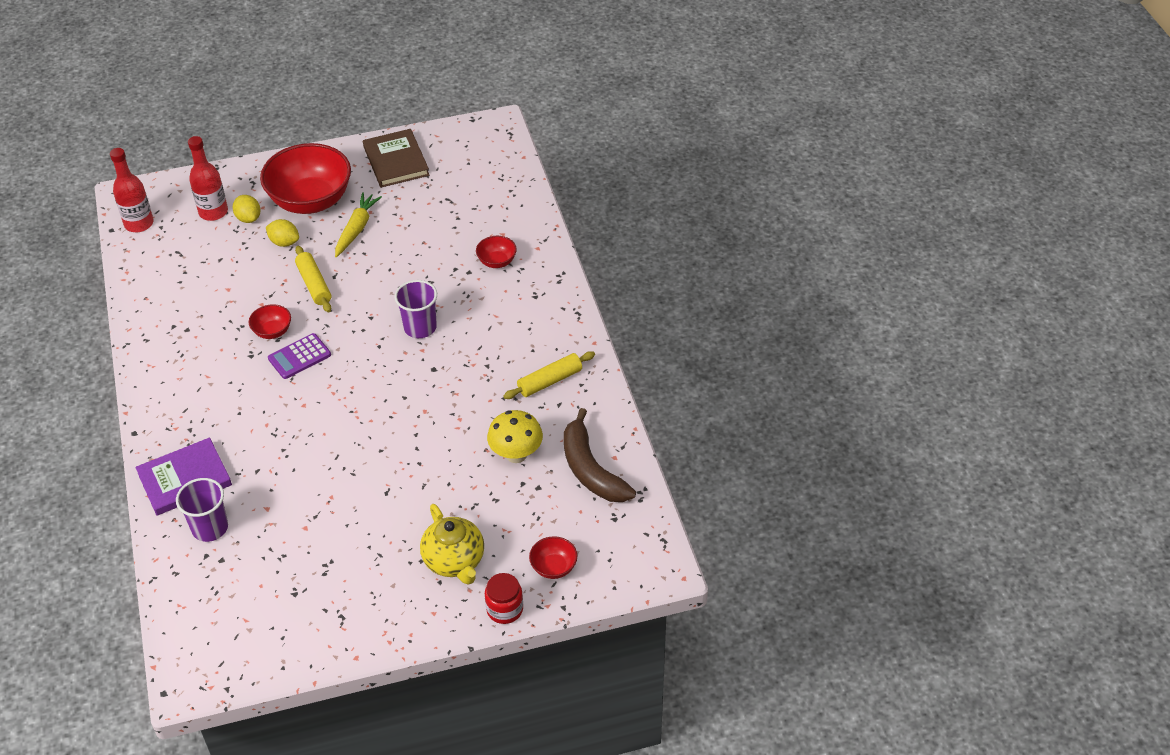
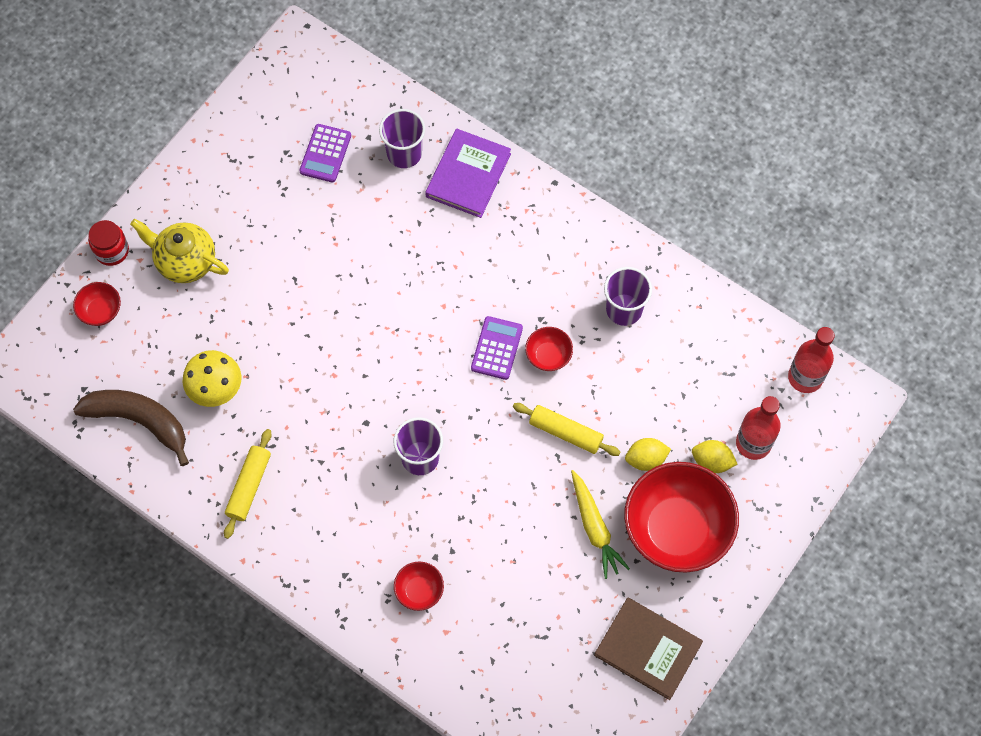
camera: 140 degrees right, 20 degrees up
none -> purple calculator [299,124,351,183]
none -> purple cup [604,267,652,326]

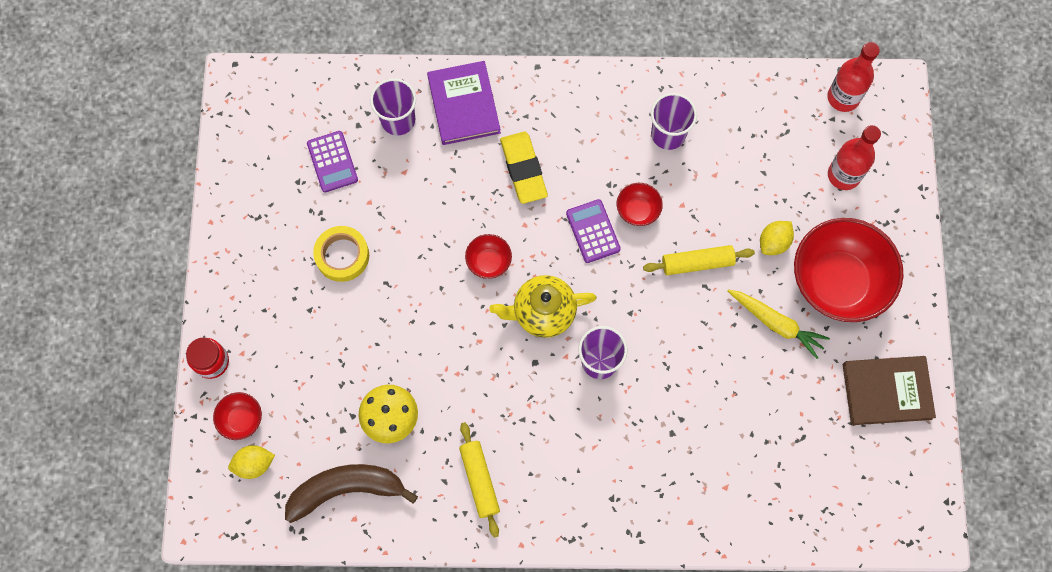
camera: 35 degrees left, 5 degrees up
yellow teapot [130,219,229,283] -> yellow teapot moved to [489,275,597,338]
red bowl [394,562,444,611] -> red bowl moved to [465,234,512,279]
yellow lemon [692,440,738,473] -> yellow lemon moved to [228,445,275,479]
none -> yellow tape [313,226,369,282]
none -> yellow eraser [500,132,548,204]

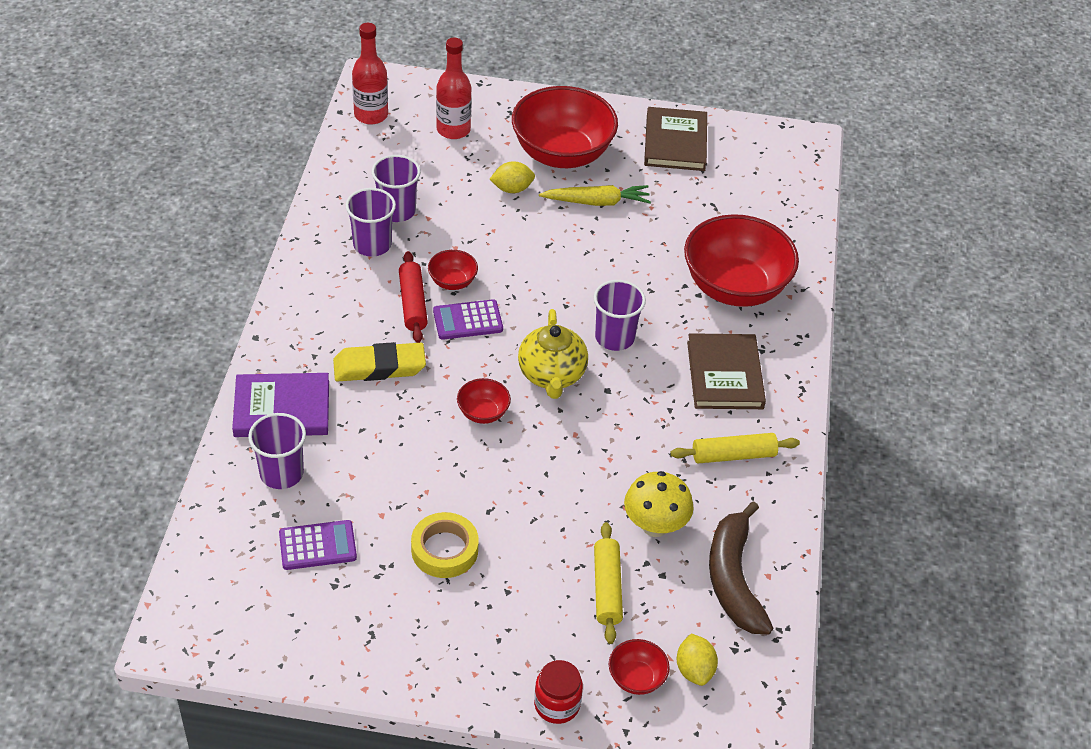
camera: 85 degrees left, 25 degrees down
yellow rolling pin [643,245,755,275] -> yellow rolling pin moved to [594,522,623,644]
yellow carrot [728,289,830,359] -> yellow carrot turned 45 degrees clockwise [539,185,651,206]
yellow lemon [760,221,794,255] -> yellow lemon turned 60 degrees counterclockwise [490,161,535,193]
none -> purple cup [372,155,421,222]
none -> red rolling pin [399,251,428,343]
none -> red bowl [684,214,799,307]
none -> brown book [687,333,766,409]

